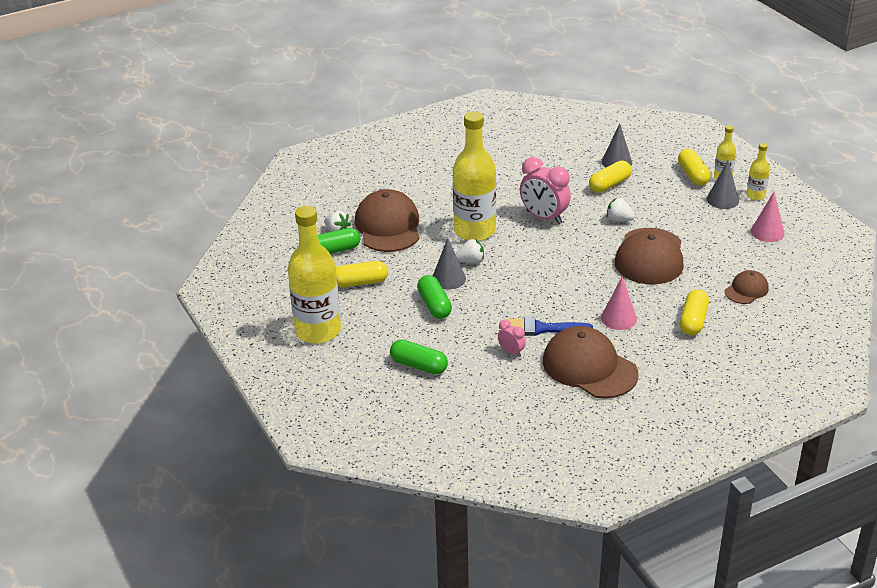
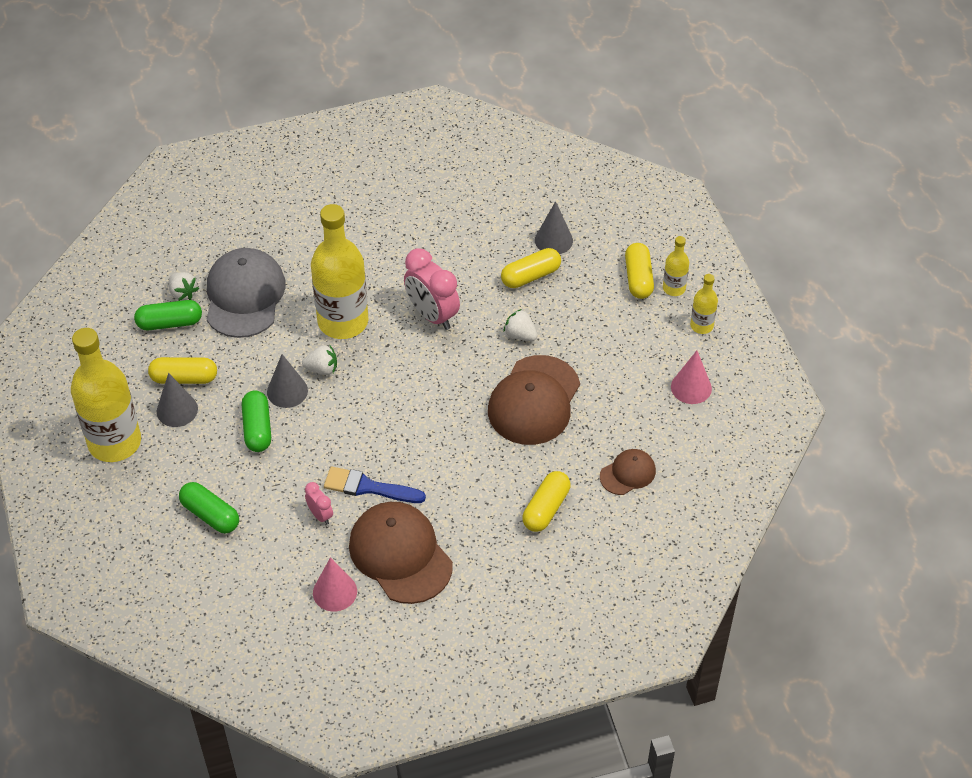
camera: 10 degrees right, 15 degrees up
brown cap [355,189,420,252] -> grey cap [207,248,286,338]
pink cone [601,276,637,330] -> pink cone moved to [313,557,357,612]
grey cone [707,160,739,209] -> grey cone moved to [157,373,198,427]

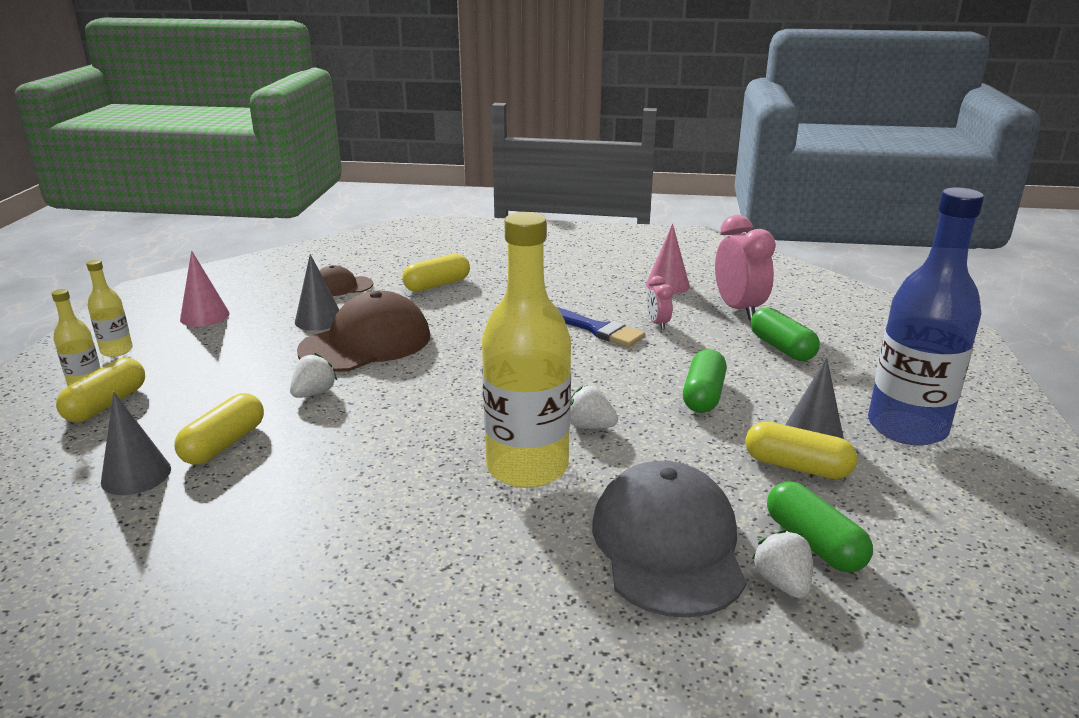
camera: 155 degrees left, 25 degrees down
yellow bottle [71,328,141,462] -> blue bottle [868,188,984,446]
green capsule [134,300,202,330] -> green capsule turned 45 degrees clockwise [767,481,873,573]
grey cap [207,248,286,338] -> grey cap turned 150 degrees clockwise [592,460,746,618]
grey cone [267,354,308,408] -> grey cone moved to [295,254,339,331]
brown cap [349,502,453,604] -> none
pink clock [404,248,460,330] -> pink clock moved to [715,215,776,321]
yellow capsule [501,248,561,288] -> yellow capsule turned 60 degrees counterclockwise [175,393,264,465]
white strawberry [504,309,537,341] -> white strawberry turned 120 degrees counterclockwise [290,353,337,398]

